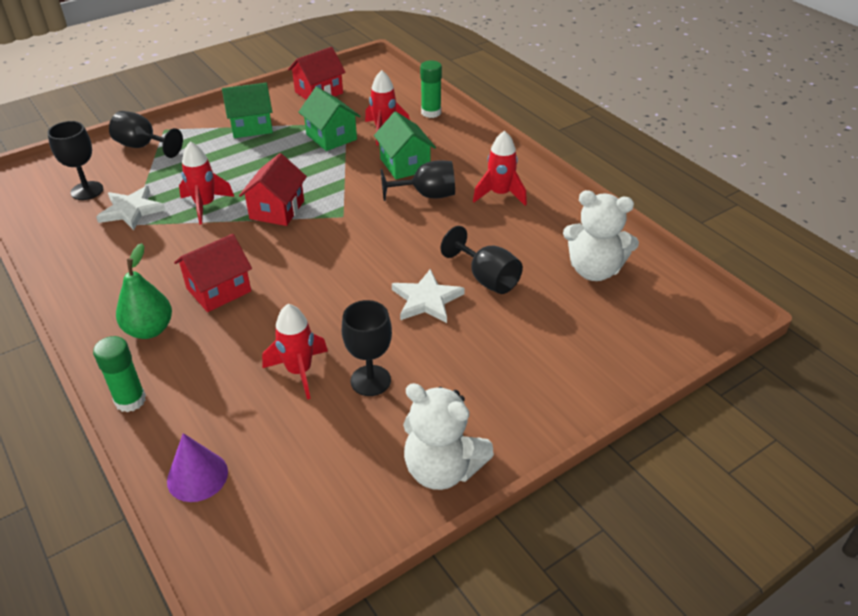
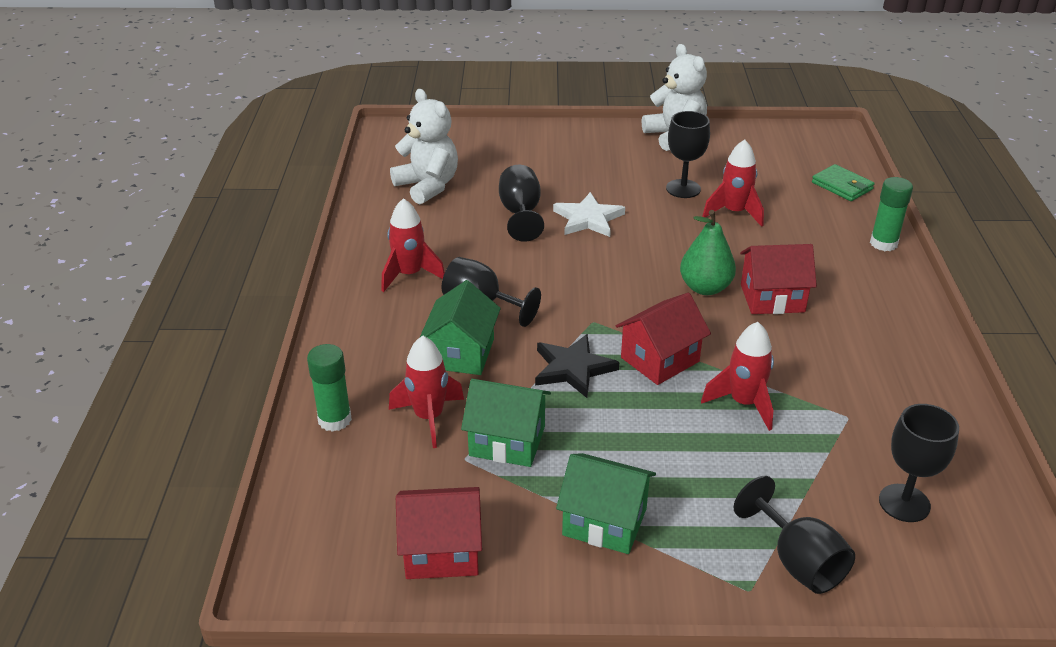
camera: 145 degrees left, 5 degrees down
white star [96,186,166,230] -> none
green pear [116,243,172,339] -> green pear moved to [680,210,736,295]
purple cone [167,433,228,502] -> green wallet [812,164,875,201]
green house [299,87,361,151] -> green house turned 75 degrees counterclockwise [461,379,551,467]
none -> black star [535,334,619,398]

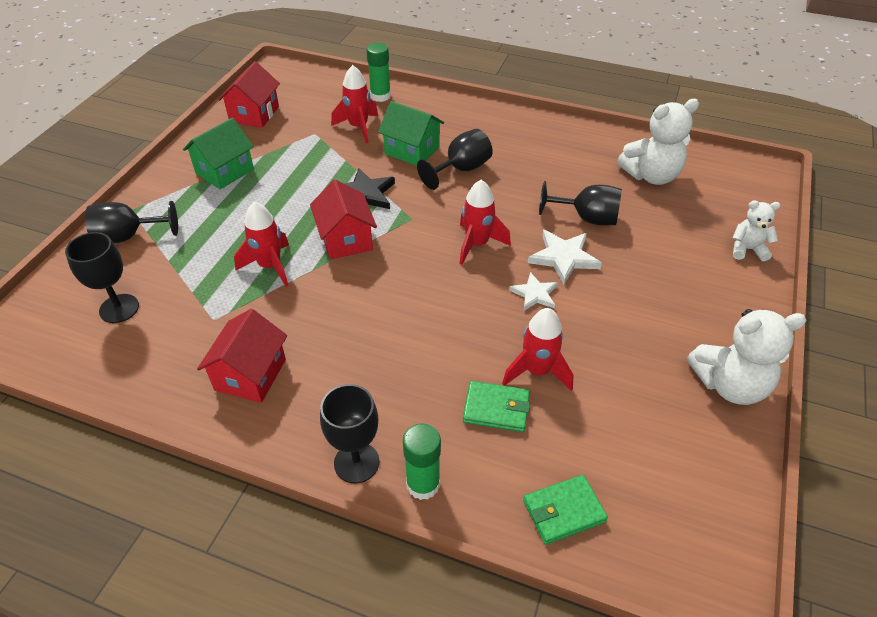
camera: 110 degrees right, 10 degrees up
red rocket [381,198,445,292] -> red rocket moved to [460,180,511,265]
green house [461,379,551,467] -> none
black goblet [666,111,710,198] -> black goblet moved to [320,384,379,483]
green pear [680,210,736,295] -> none
red house [740,244,817,314] -> red house moved to [197,309,287,403]
none -> green wallet [463,381,530,432]
none -> white star [509,272,558,311]
none -> white teddy bear [733,201,781,261]

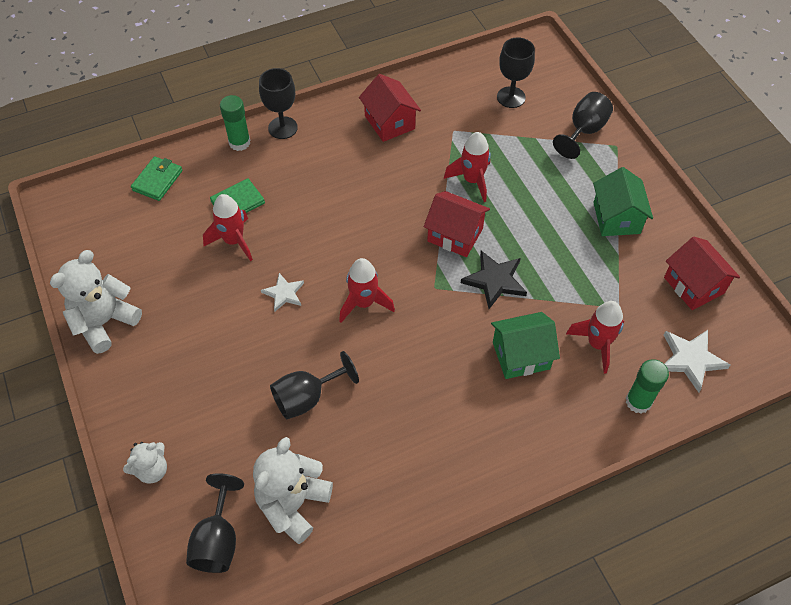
camera: 135 degrees right, 10 degrees up
black goblet [417,129,493,190] -> black goblet moved to [186,473,244,573]
white star [528,230,602,284] -> white star moved to [664,330,730,393]

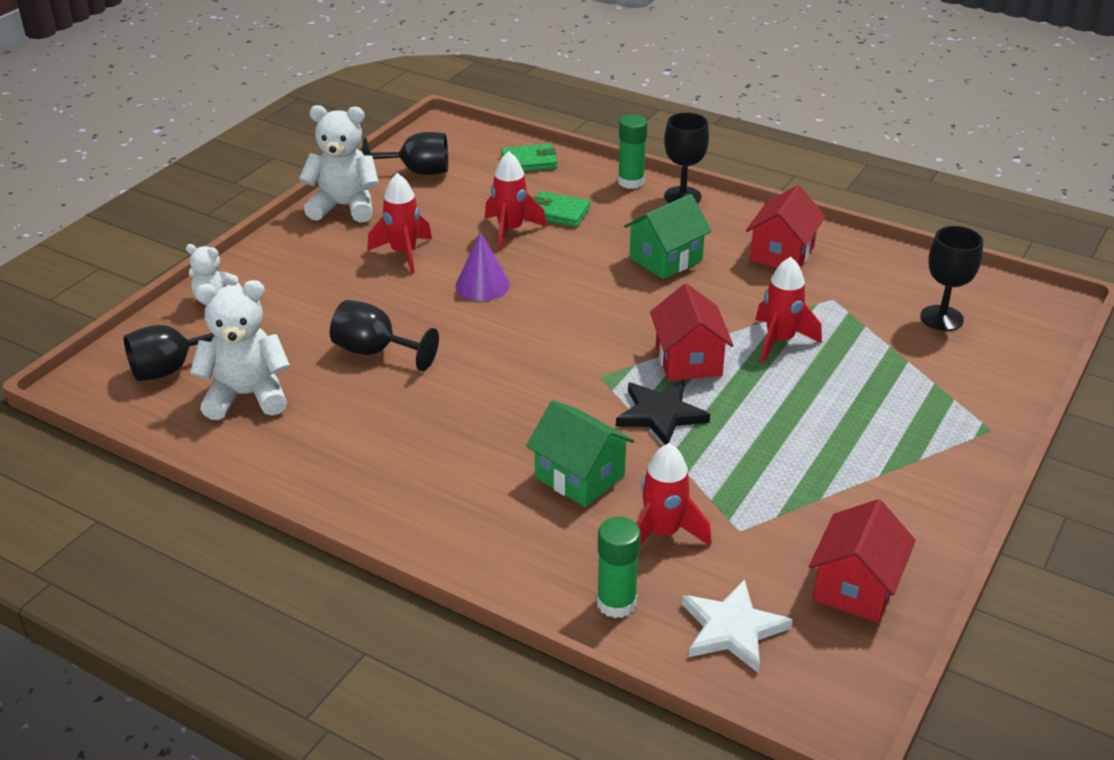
camera: 55 degrees right, 20 degrees down
white star [261,273,304,312] -> purple cone [456,232,510,301]
red rocket [339,258,395,323] -> red rocket moved to [367,173,432,274]
black goblet [553,92,613,159] -> black goblet moved to [362,132,448,175]
green house [593,167,653,236] -> green house moved to [624,194,712,279]

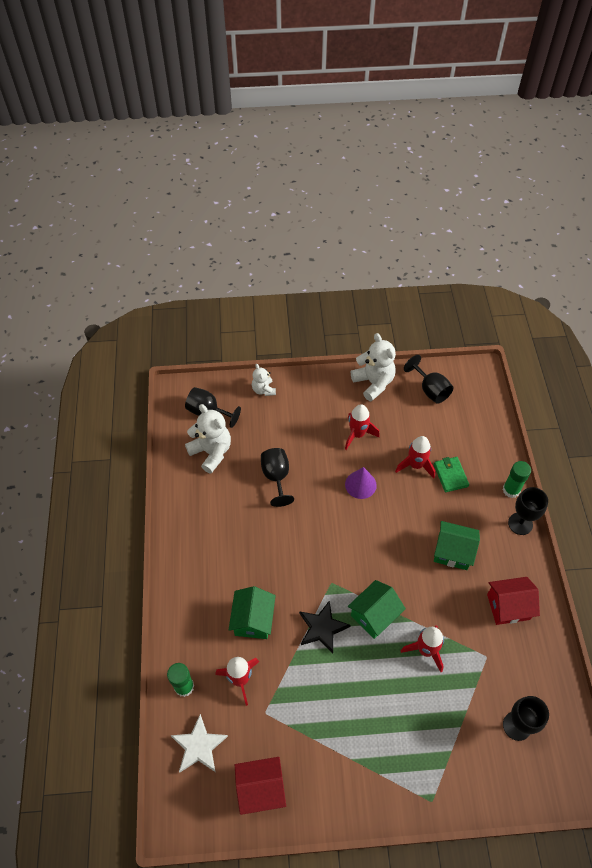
camera: 55 degrees right, 20 degrees up
green wallet [501,144,557,172] -> none
red house [650,283,733,381] -> green house [348,580,406,639]

